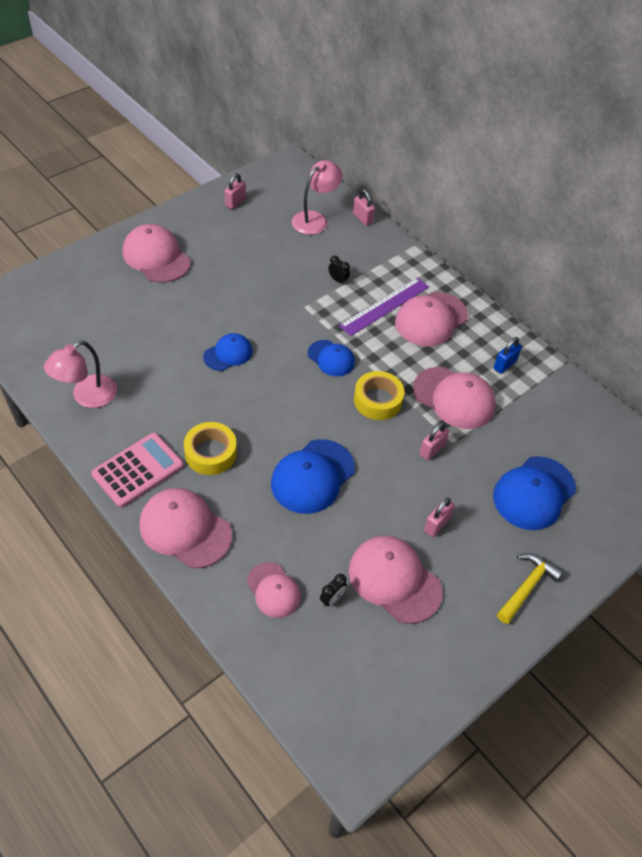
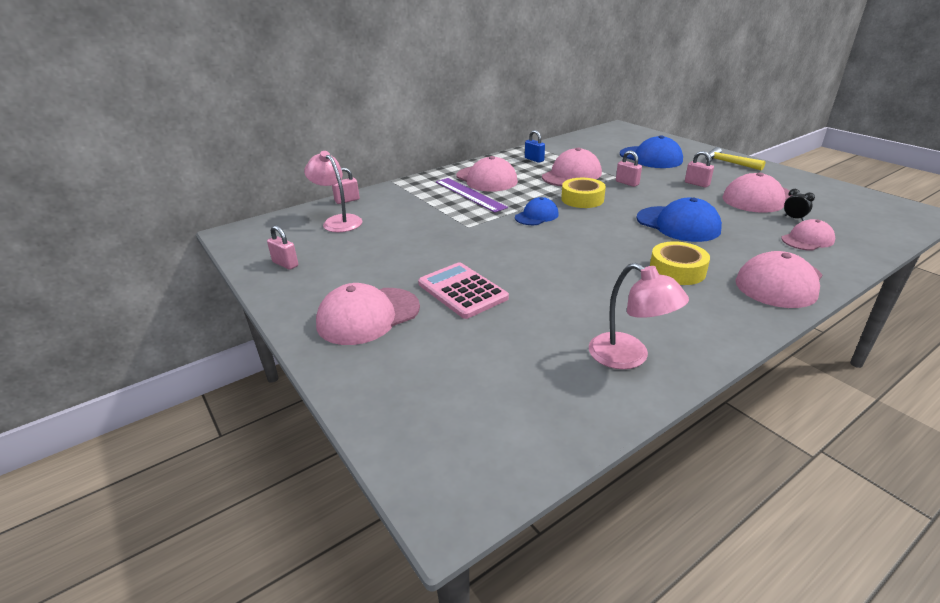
camera: 80 degrees left, 20 degrees down
pink calculator [91,433,184,508] -> pink calculator moved to [418,262,509,319]
blue cap [203,333,252,371] -> none
black clock [328,255,350,285] -> none

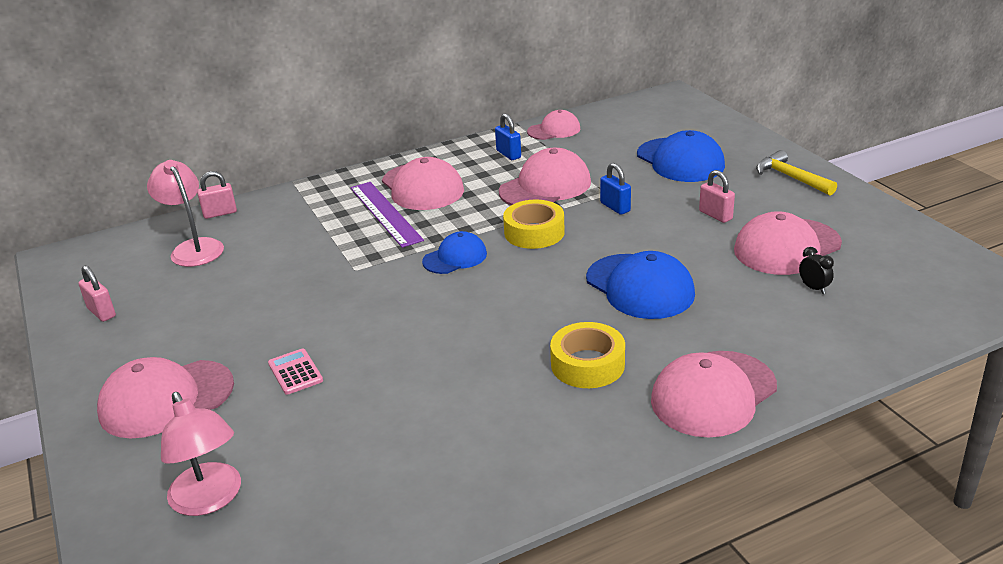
camera: 10 degrees right, 0 degrees up
pink calculator [418,262,509,319] -> pink calculator [268,349,323,395], size x0.55
pink lamp [589,263,689,369] -> pink lamp moved to [161,392,241,516]
pink padlock [616,151,642,187] -> blue padlock [600,163,631,215]
pink cap [781,219,835,251] -> pink cap moved to [527,110,580,140]

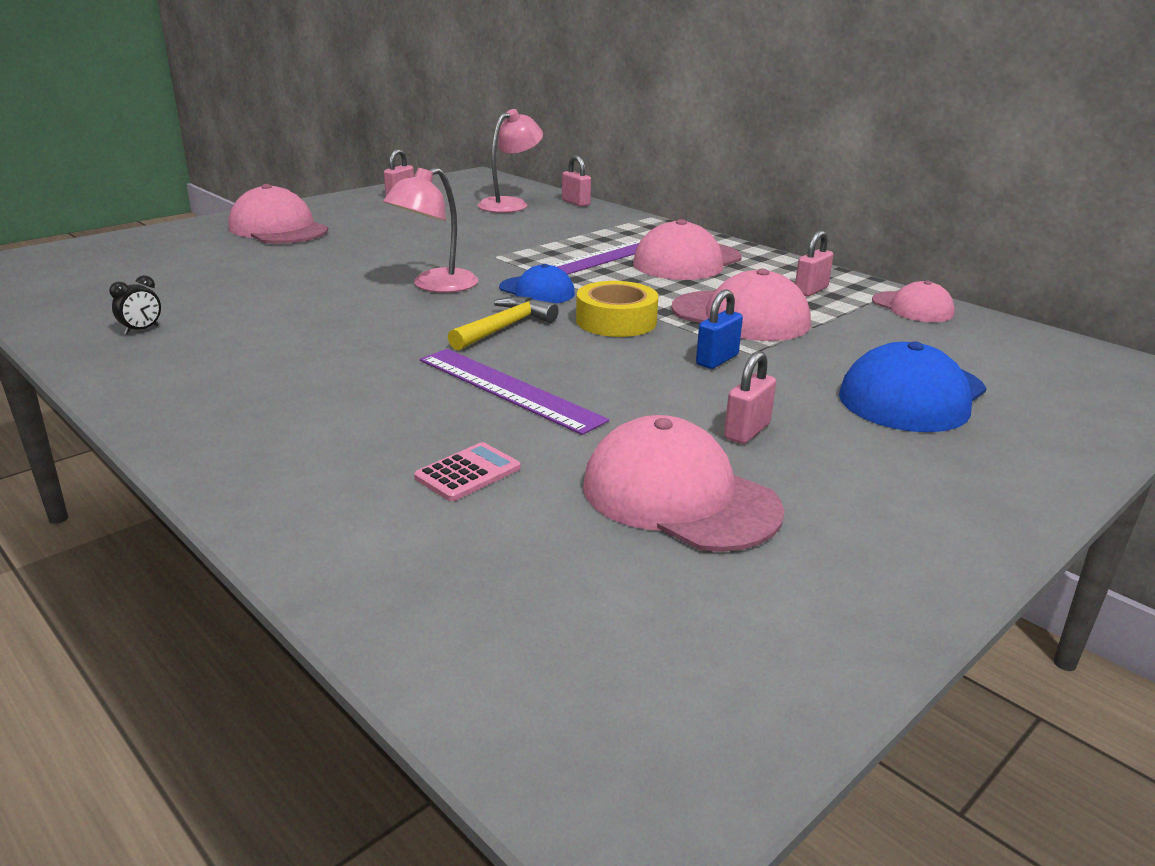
camera: 70 degrees right, 5 degrees down
pink lamp [161,392,241,516] -> pink lamp moved to [383,167,478,293]
pink calculator [268,349,323,395] -> pink calculator moved to [414,442,521,501]
blue padlock [495,114,521,160] -> pink padlock [795,230,833,296]
yellow tape [550,322,625,388] -> none
blue cap [586,251,695,319] -> purple ruler [420,349,609,435]
pink cap [651,351,777,437] -> none
yellow hammer [756,150,837,196] -> yellow hammer moved to [448,296,559,351]
black clock [799,247,834,294] -> black clock moved to [109,275,161,335]

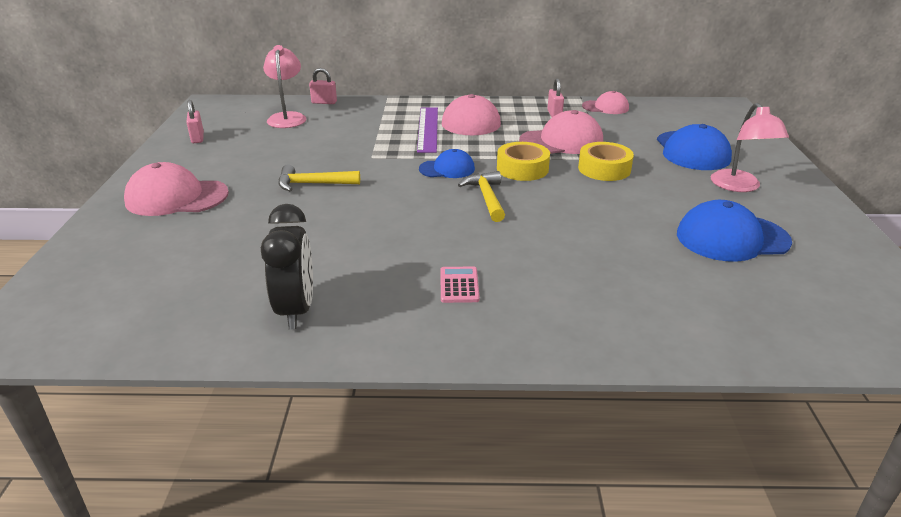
camera: 45 degrees left, 5 degrees up
black clock [109,275,161,335] -> black clock [261,204,313,329], size x2.29
pink lamp [383,167,478,293] -> pink lamp moved to [711,103,789,192]
pink calculator [414,442,521,501] -> pink calculator moved to [440,267,480,303]
purple ruler [420,349,609,435] -> none
pink cap [583,415,784,552] -> blue cap [677,200,792,262]
blue padlock [696,289,743,369] -> yellow tape [578,142,634,181]
pink padlock [724,351,776,444] -> none
none -> yellow hammer [278,164,360,191]

